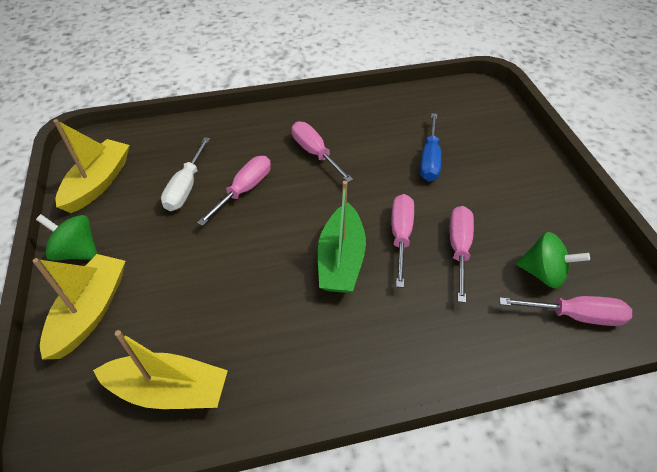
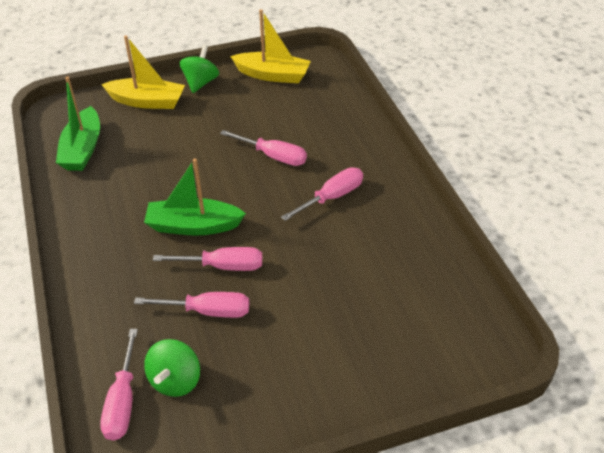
camera: 85 degrees right, 5 degrees down
yellow boat [93,330,228,409] -> green boat [56,76,100,171]
white screwdriver [161,137,210,211] -> none
blue screwdriver [420,113,442,181] -> none

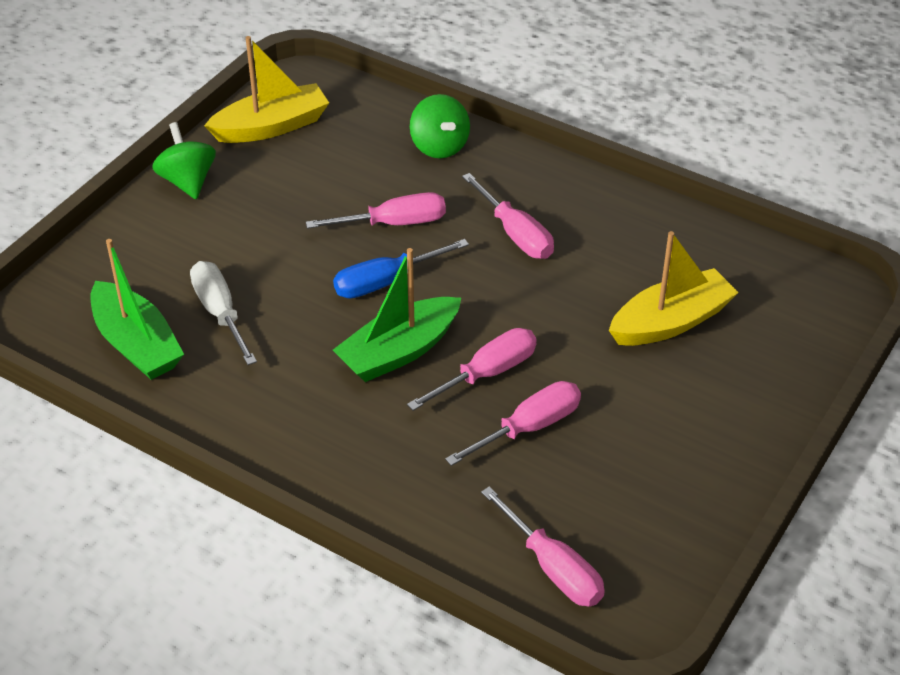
camera: 40 degrees left, 0 degrees up
yellow boat [101,35,185,109] -> yellow boat moved to [609,231,739,346]
green spinning top [144,339,200,397] -> green spinning top moved to [410,94,470,158]
pink screwdriver [281,168,363,221] -> pink screwdriver turned 135 degrees clockwise [462,173,554,259]
none -> white screwdriver [190,261,257,365]
none -> blue screwdriver [333,239,469,298]

